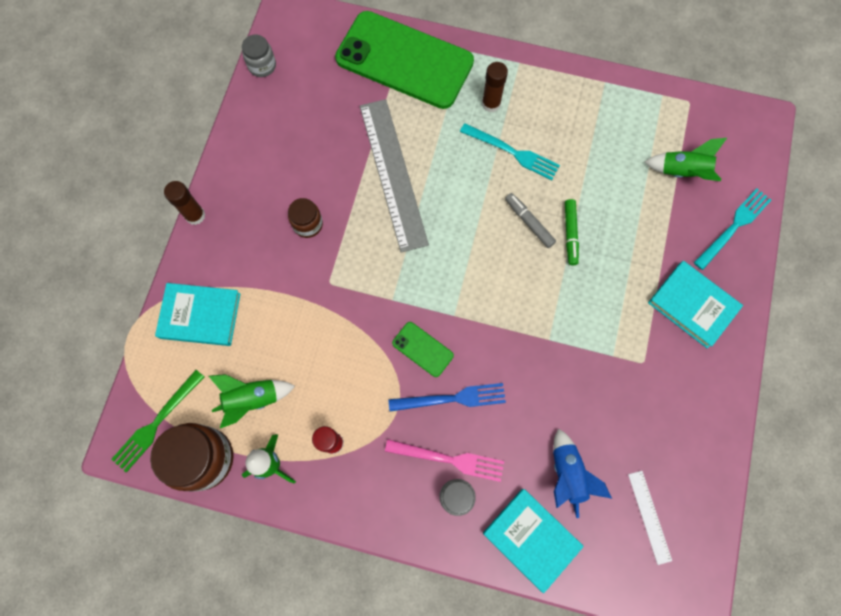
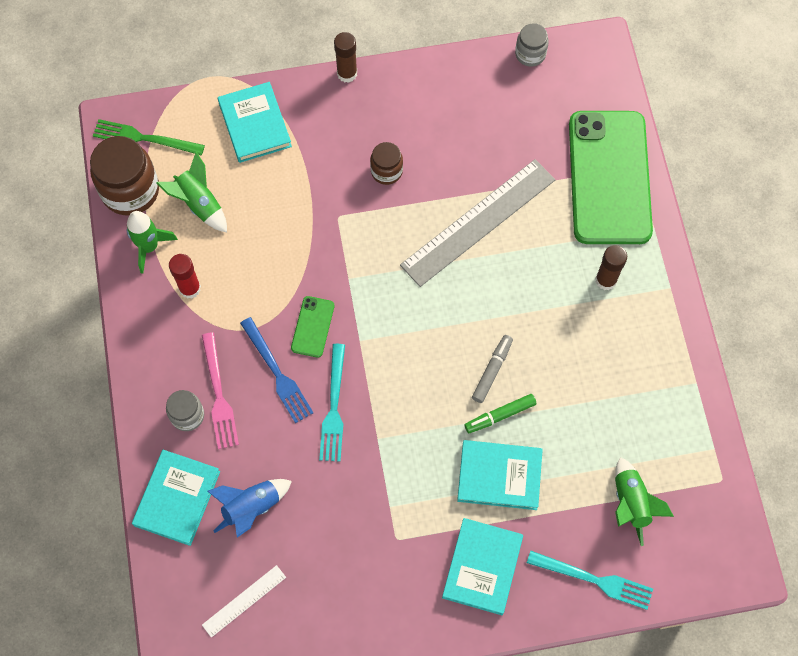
camera: 65 degrees right, 5 degrees down
turquoise fork [460,123,560,180] -> turquoise fork moved to [319,344,345,462]
none -> turquoise book [457,440,543,510]

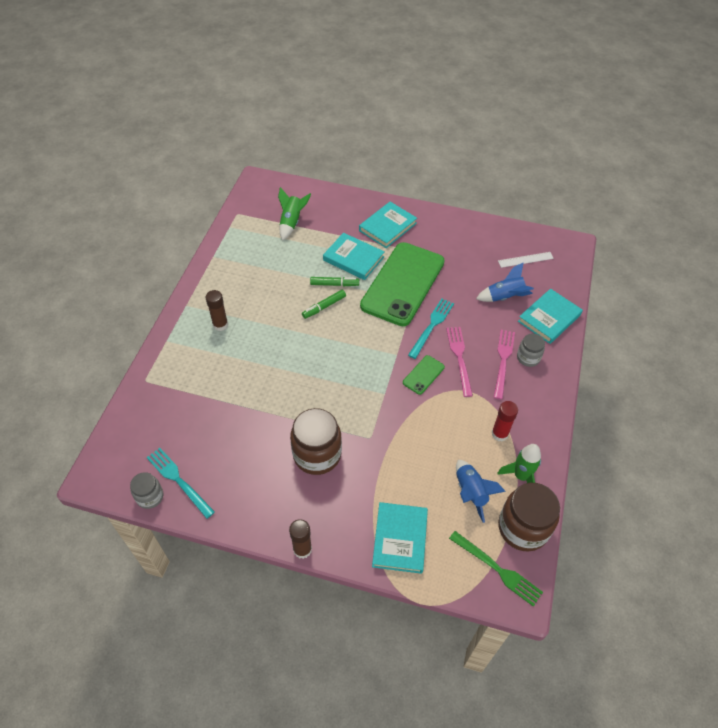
camera: 155 degrees left, 15 degrees down
green rocket [156,152,227,232] -> blue rocket [456,460,506,523]
blue fork [240,317,313,423] -> pink fork [446,327,473,397]
brown jar [370,142,403,185] -> brown jar [290,408,342,475], size x1.84
grey ruler [400,159,555,287] -> none
grey marker [472,335,513,403] -> green marker [302,290,346,319]
turquoise fork [527,551,653,610] -> turquoise fork moved to [146,448,215,519]
green phone [569,111,653,244] -> green phone moved to [360,242,445,326]

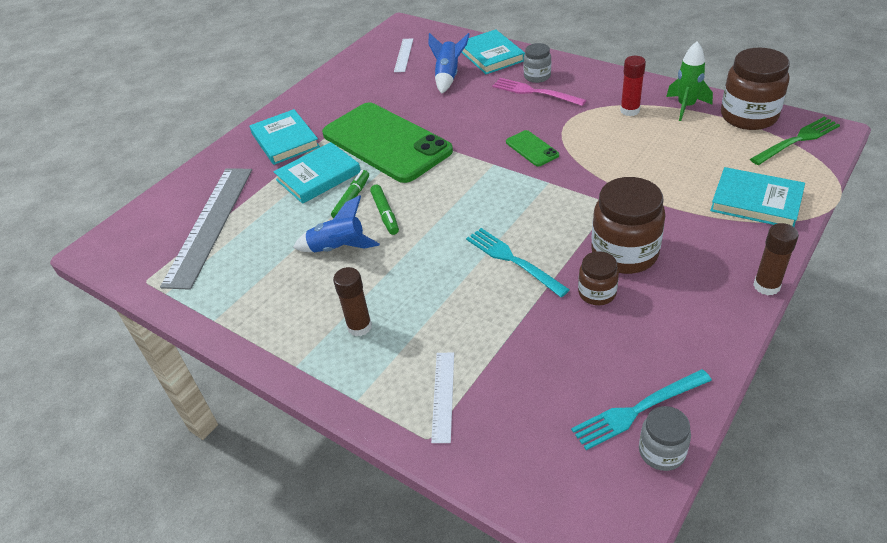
camera: 65 degrees left, 10 degrees down
green rocket [278,187,311,241] -> grey ruler [160,168,252,290]
turquoise fork [408,299,454,359] -> turquoise fork moved to [466,228,570,297]
pink fork [446,327,473,397] -> none
blue rocket [456,460,506,523] -> blue rocket moved to [293,195,380,252]
none -> white ruler [431,352,454,443]
none -> brown jar [578,251,619,305]

